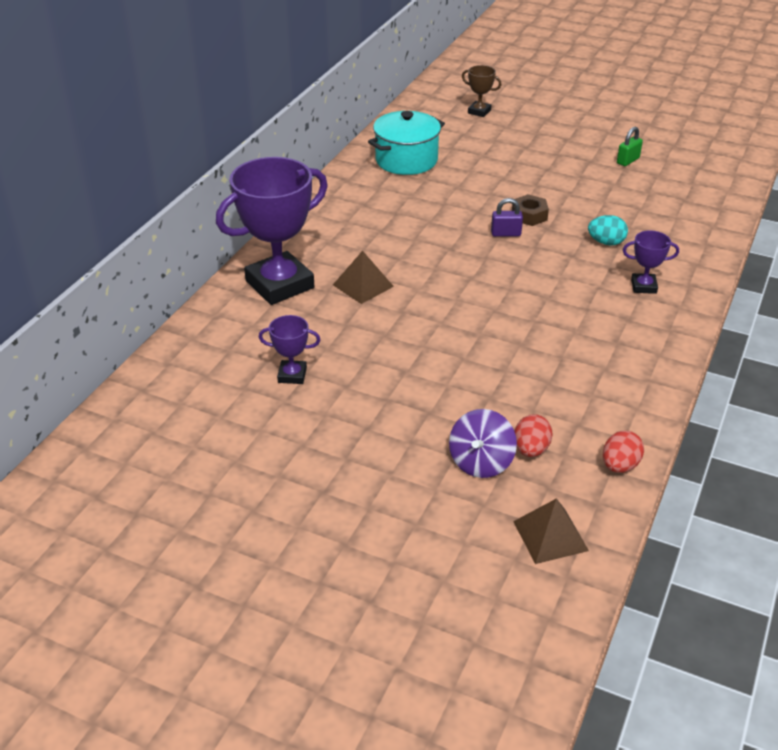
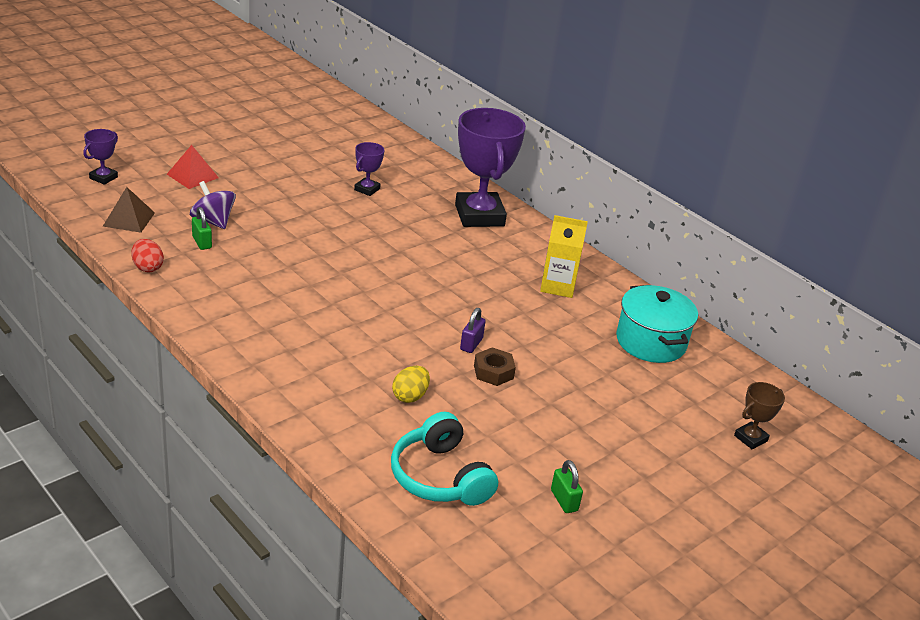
camera: 110 degrees right, 5 degrees down
brown pyramid [333,251,394,304] -> none
red egg [515,414,553,457] -> green padlock [192,207,212,250]
turquoise egg [588,215,628,245] -> yellow egg [392,366,430,403]
purple trophy [623,231,679,294] -> purple trophy moved to [83,129,118,185]
none -> red pyramid [167,145,219,189]
none -> turquoise headphones [391,412,498,506]
none -> yellow carton [540,215,588,298]

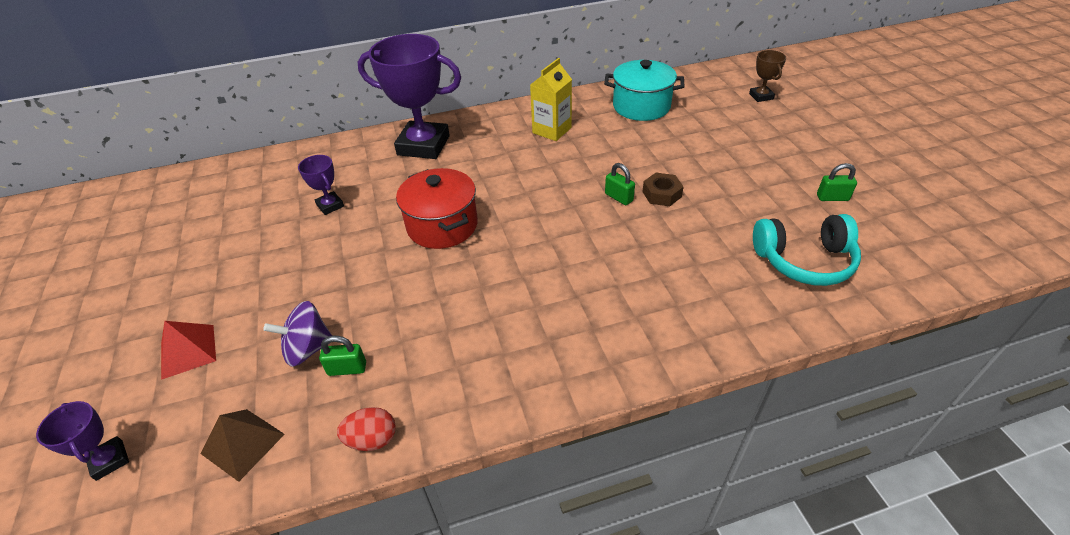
camera: 60 degrees left, 10 degrees up
yellow egg [392,366,430,403] -> none
purple padlock [460,308,486,353] -> green padlock [605,163,635,205]
none -> red pot [396,168,478,249]

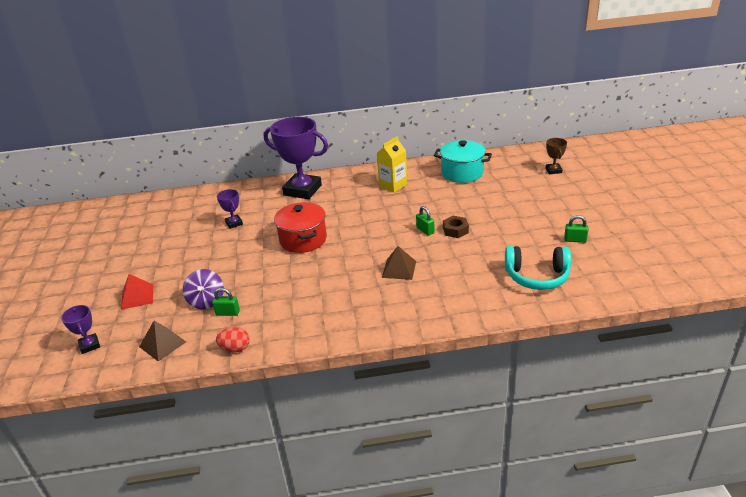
camera: 10 degrees right, 10 degrees down
purple spinning top [263,301,332,367] -> purple spinning top turned 90 degrees counterclockwise [183,269,224,309]
none -> brown pyramid [382,246,416,280]

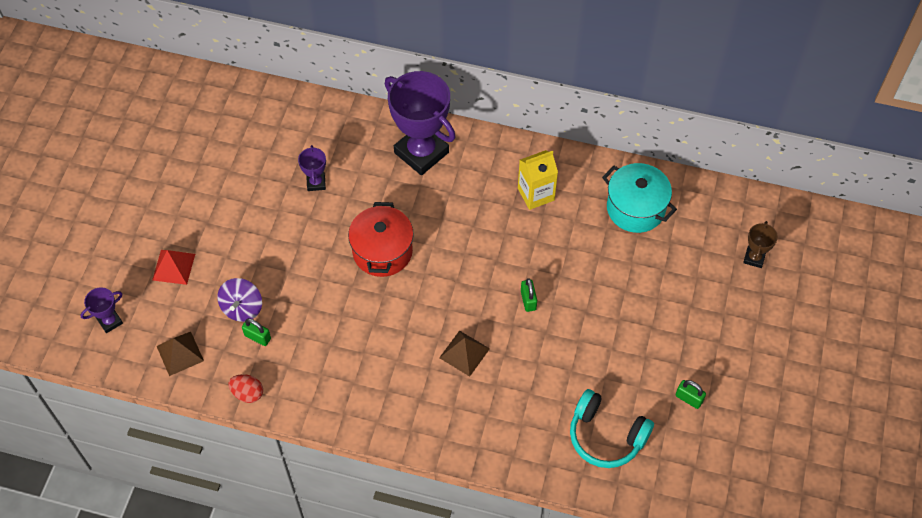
camera: 20 degrees right, 25 degrees up
purple trophy [61,305,100,354] -> purple trophy turned 60 degrees clockwise [81,287,123,333]
brown nut [443,216,469,238] -> none

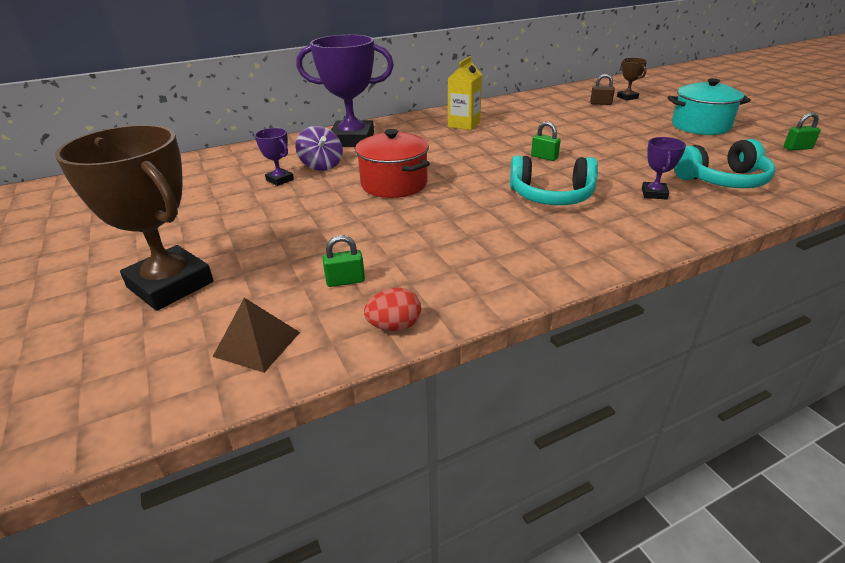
camera: 40 degrees left, 25 degrees down
purple trophy [81,287,123,333] -> purple trophy moved to [642,137,686,200]
red pyramid [152,250,195,285] -> brown trophy [55,125,214,311]
purple spinning top [217,278,262,322] -> purple spinning top moved to [296,126,343,171]
brown pyramid [439,330,490,376] -> turquoise headphones [510,155,598,205]
turquoise pot [602,163,677,233] -> turquoise pot moved to [668,78,751,135]
green padlock [675,380,706,409] -> green padlock moved to [784,112,821,151]
none -> brown padlock [590,74,615,105]

